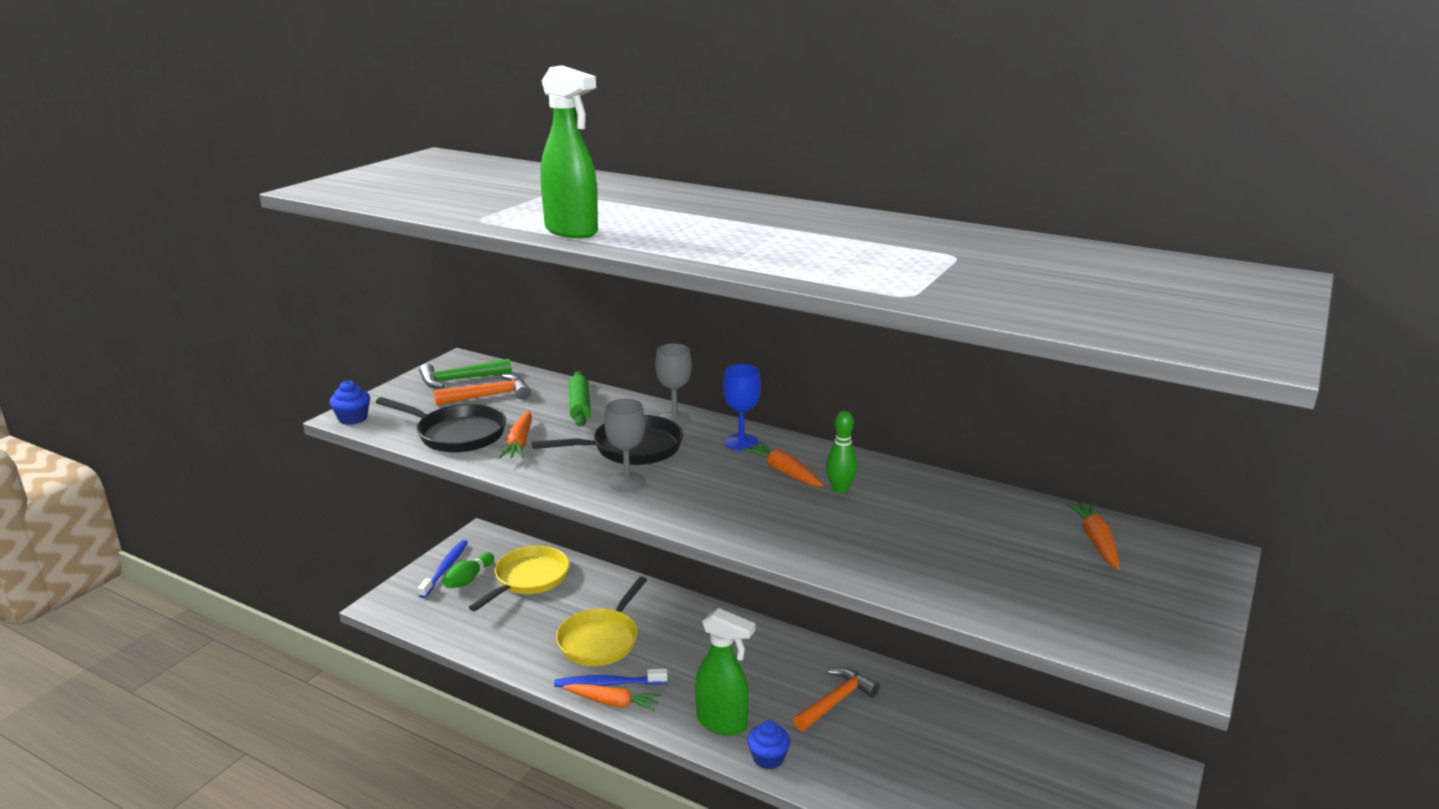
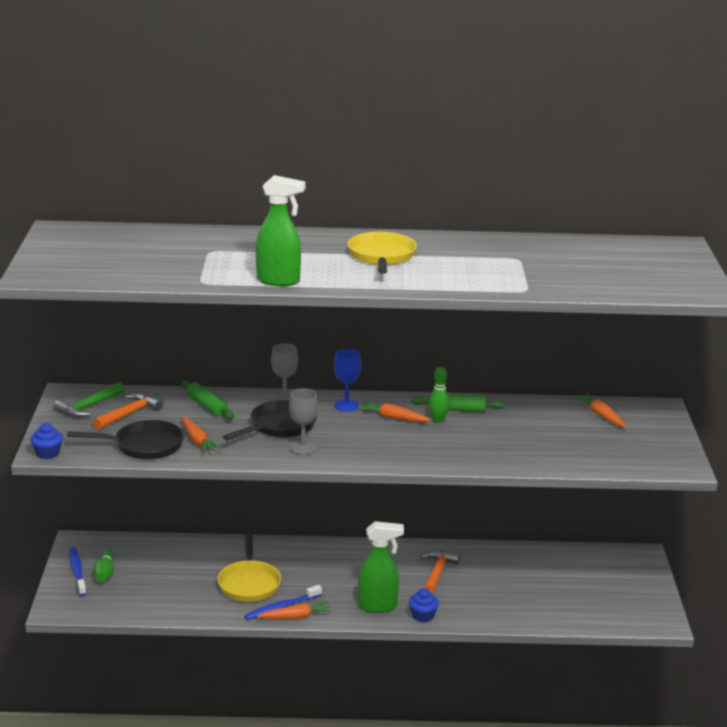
camera: 30 degrees left, 0 degrees up
yellow pan [469,546,569,611] -> yellow pan moved to [347,232,417,274]
none -> green rolling pin [411,395,505,412]

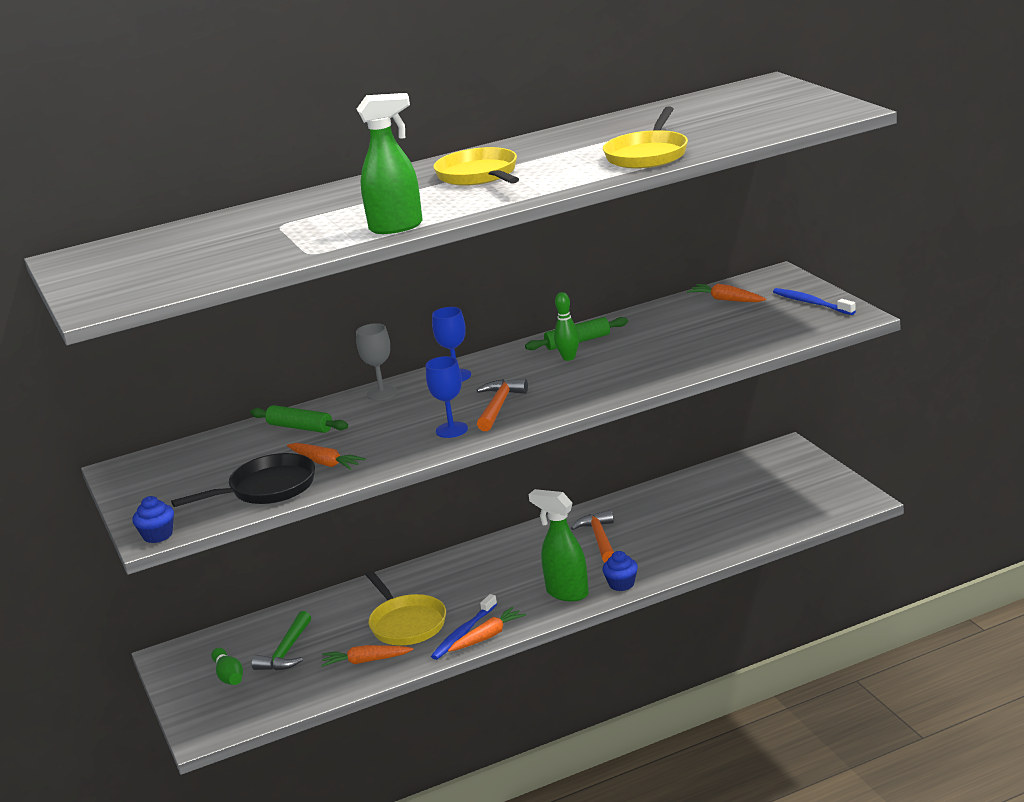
camera: 20 degrees left, 0 degrees up
green hammer [54,382,125,418] -> green hammer moved to [252,611,311,671]
blue toothbrush [69,547,86,596] -> blue toothbrush moved to [773,288,856,315]
orange hammer [93,393,163,430] -> orange hammer moved to [477,379,528,431]
black pan [223,400,317,441] -> none
grey goblet [289,388,318,455] -> blue goblet [426,356,468,438]
orange carrot [358,401,431,422] -> orange carrot moved to [321,645,413,667]
green spray bottle [358,521,404,613] -> green spray bottle turned 120 degrees counterclockwise [529,489,589,601]
none -> yellow pan [603,107,688,169]

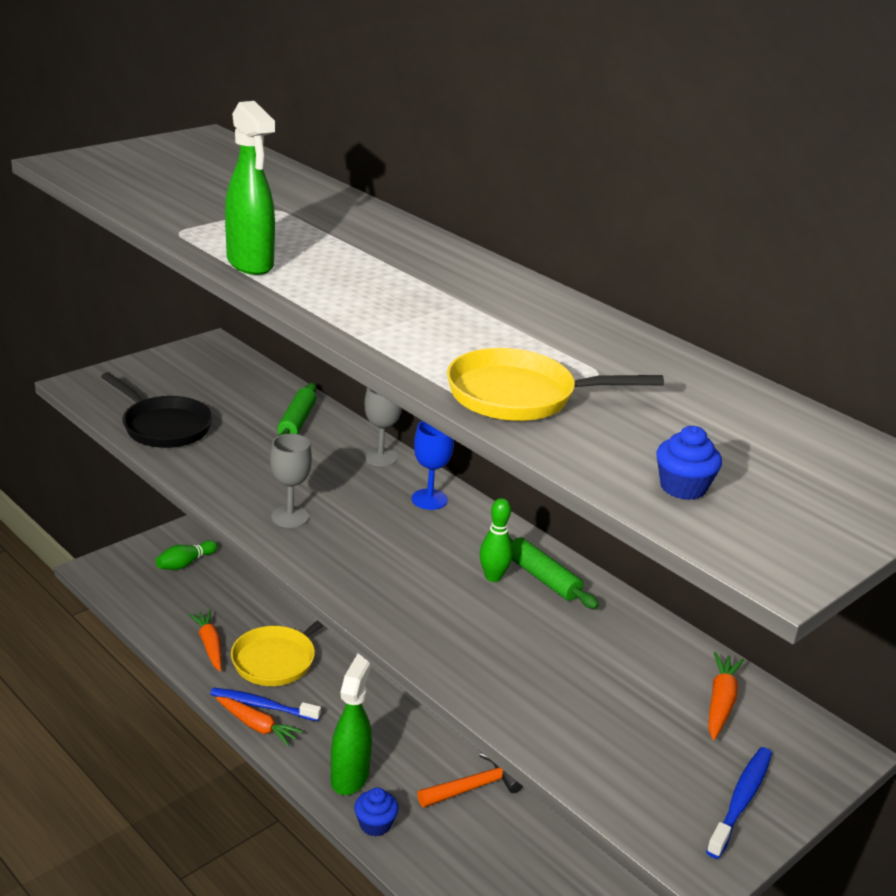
camera: 65 degrees right, 5 degrees up
blue cupcake [133,496,174,543] -> blue cupcake moved to [656,426,722,500]
green hammer [252,611,311,671] -> none
orange carrot [287,443,366,470] -> none
blue goblet [426,356,468,438] -> grey goblet [270,434,312,528]
yellow pan [433,147,519,186] -> none
orange hammer [477,379,528,431] -> none

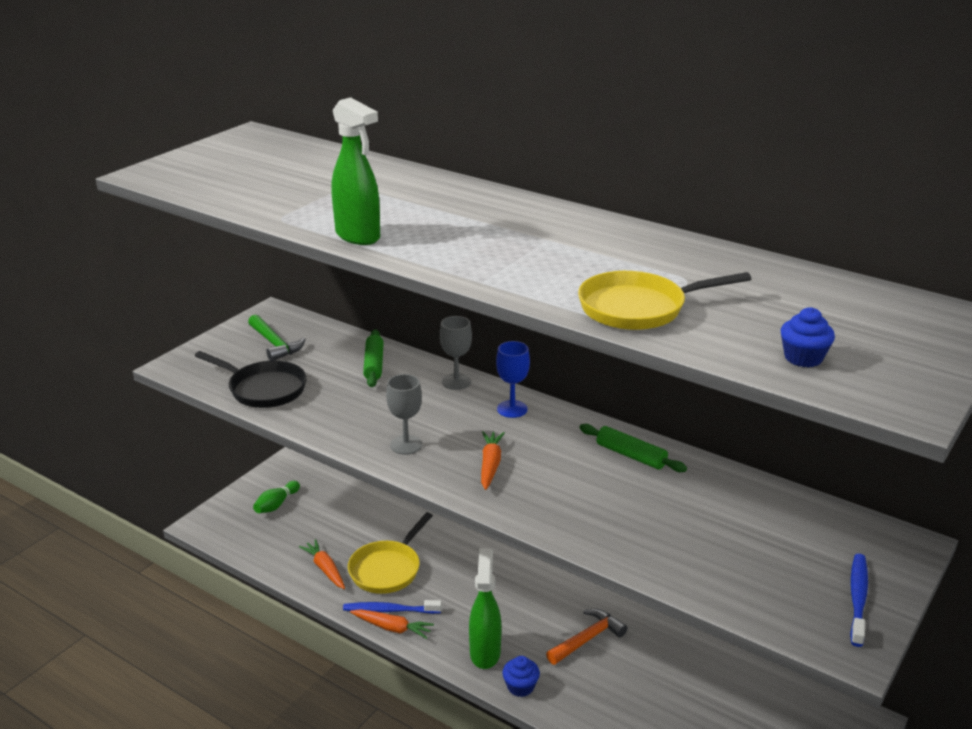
camera: 10 degrees left, 0 degrees up
green bowling pin [480,498,513,582] -> none
orange carrot [708,652,744,740] -> orange carrot moved to [481,431,505,490]
none -> green hammer [248,314,305,361]

